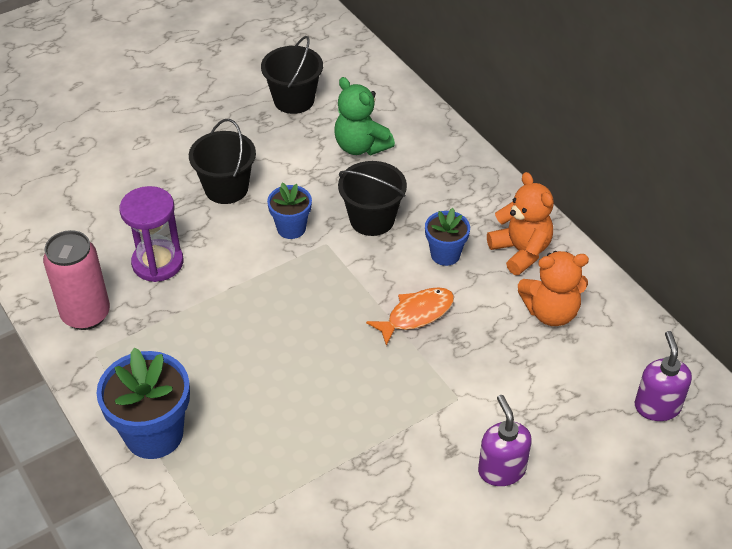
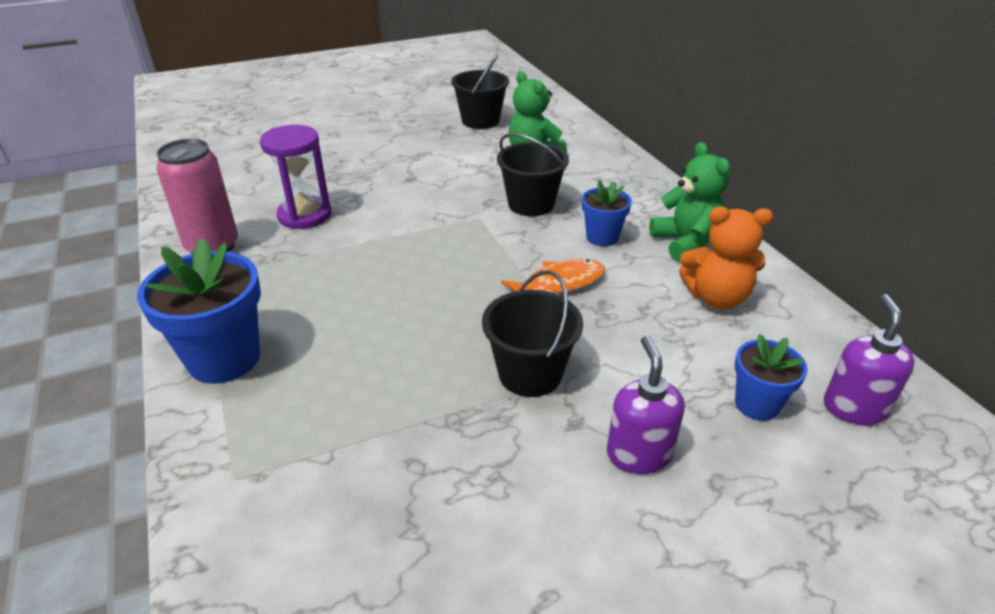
camera: 10 degrees right, 10 degrees down
black bucket [189,119,256,204] -> black bucket moved to [482,270,583,397]
blue flower pot [267,183,312,239] -> blue flower pot moved to [735,334,808,421]
orange teddy bear [487,172,554,275] -> green teddy bear [649,142,730,261]

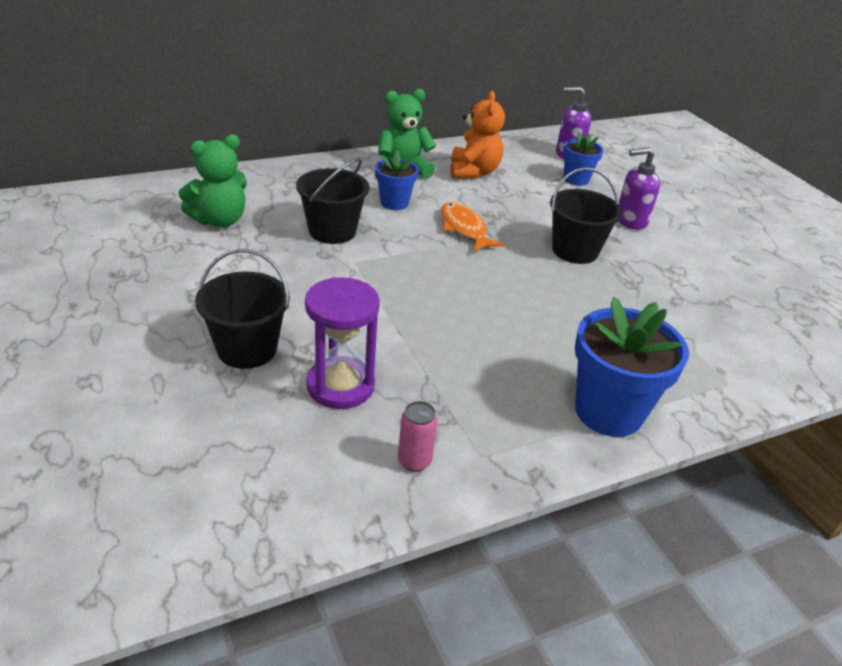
camera: 95 degrees left, 0 degrees up
pink can [156,139,238,254] -> pink can [398,401,438,472], size x0.50
black bucket [451,54,509,129] -> black bucket moved to [195,249,290,369]

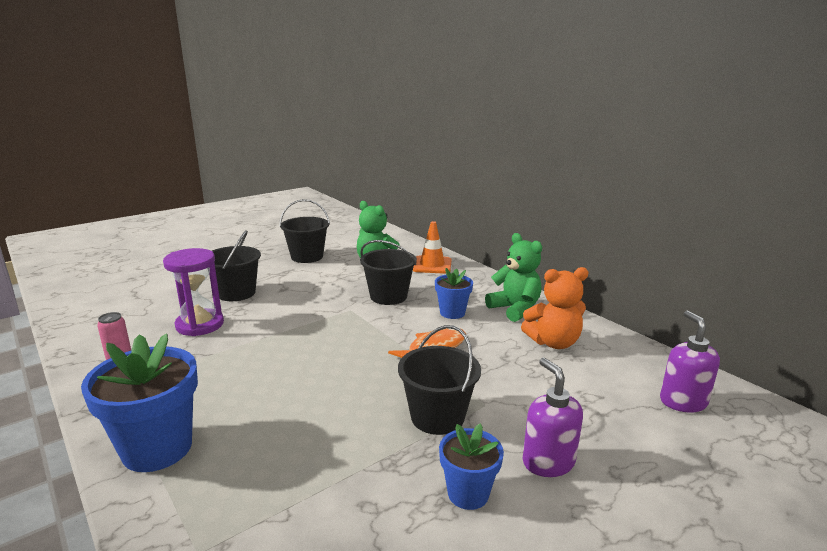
camera: 80 degrees right, 15 degrees down
blue flower pot [563,131,604,186] -> blue flower pot moved to [439,423,504,510]
none -> black bucket [279,199,330,263]
none -> orange traffic cone [413,221,452,274]

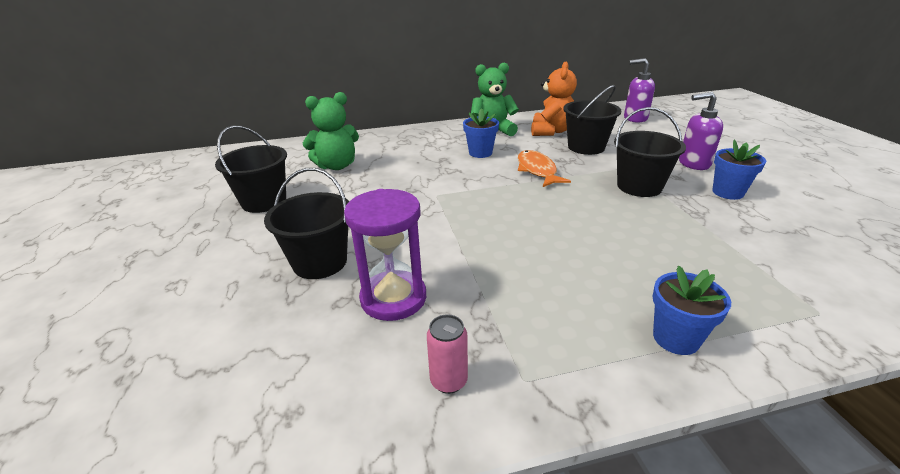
camera: 65 degrees left, 10 degrees up
blue flower pot [81,334,198,472] -> blue flower pot [653,266,731,355], size x0.57
black bucket [360,240,417,305] -> black bucket moved to [563,85,621,155]
orange traffic cone [413,221,452,274] -> none

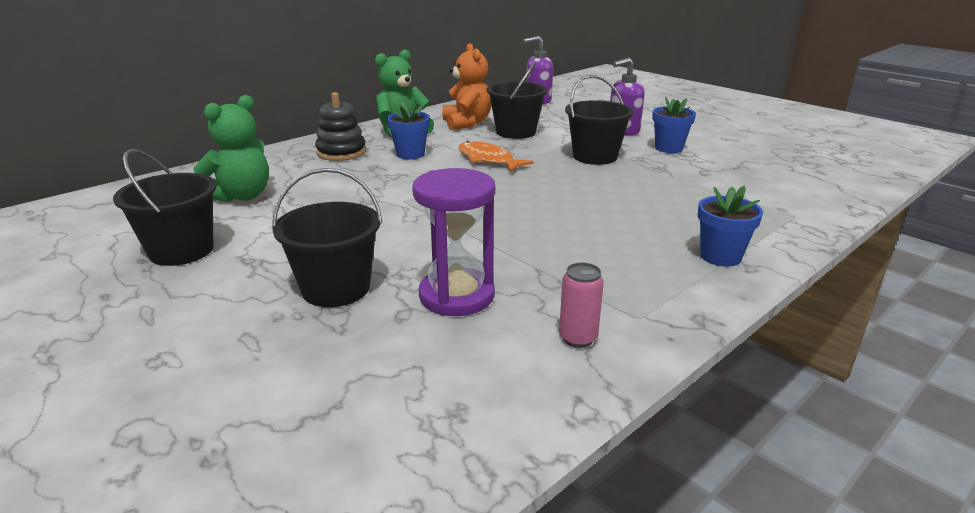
camera: 30 degrees left, 5 degrees down
none -> black stacking toy [315,92,366,161]

